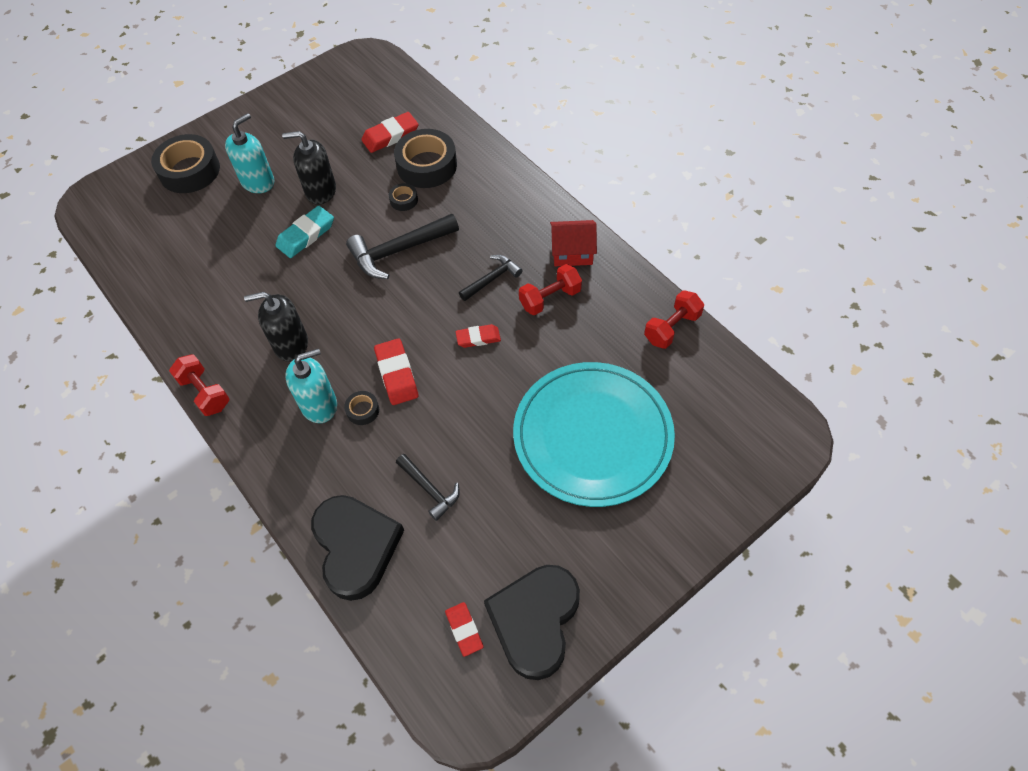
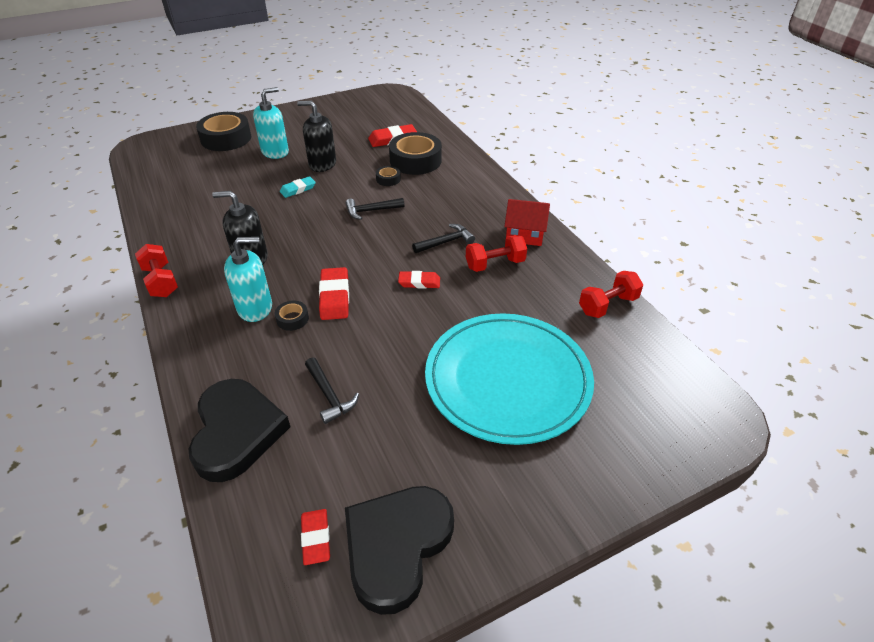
camera: 10 degrees right, 15 degrees down
turquoise eraser [275,206,334,258] -> turquoise eraser [280,176,316,198], size x0.66
black hammer [346,214,459,279] -> black hammer [345,198,405,220], size x0.59

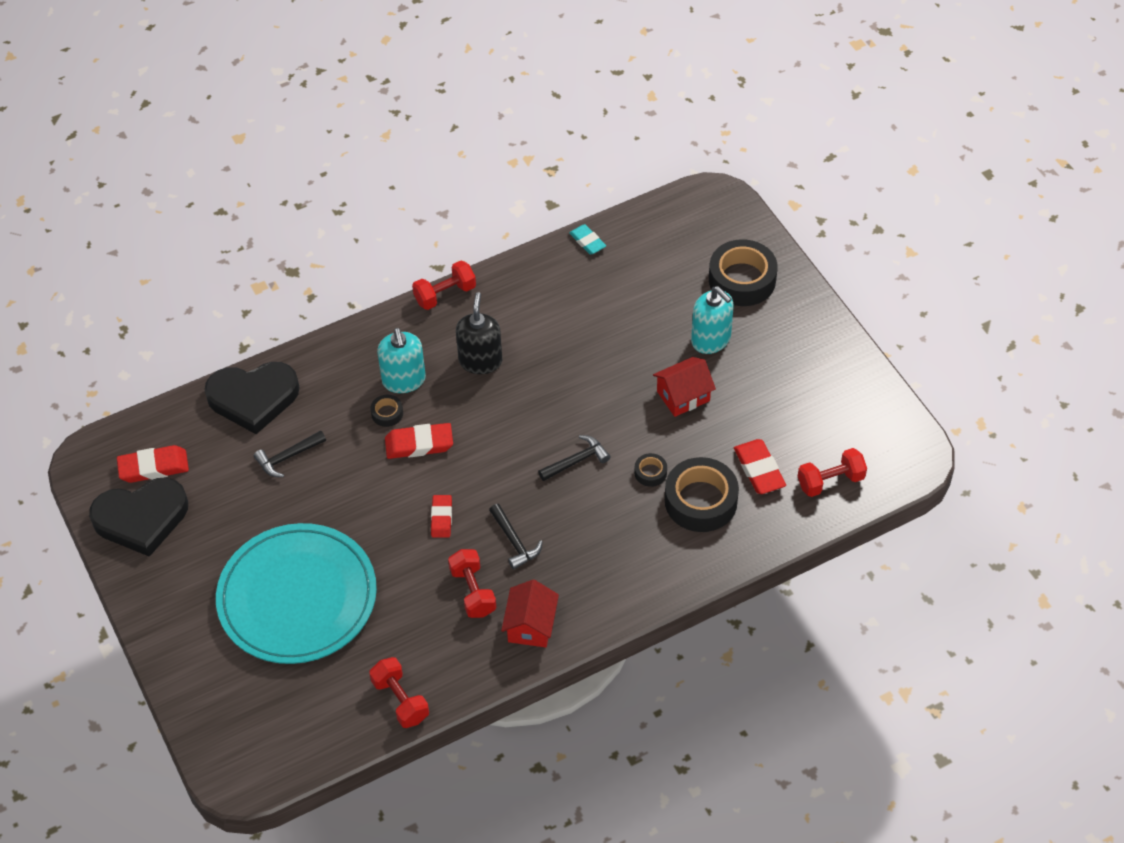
camera: 90 degrees right, 10 degrees up
turquoise eraser [280,176,316,198] -> turquoise eraser moved to [569,224,606,255]
black soap dispenser [297,101,336,172] -> red house [653,357,716,417]
red eraser [301,509,330,565] -> red eraser [117,445,189,483], size x1.52
black hammer [345,198,405,220] -> black hammer turned 75 degrees clockwise [538,435,610,481]
black heart [345,486,454,615] -> black heart turned 135 degrees clockwise [89,477,188,557]
none -> red dumbbell [798,448,867,497]

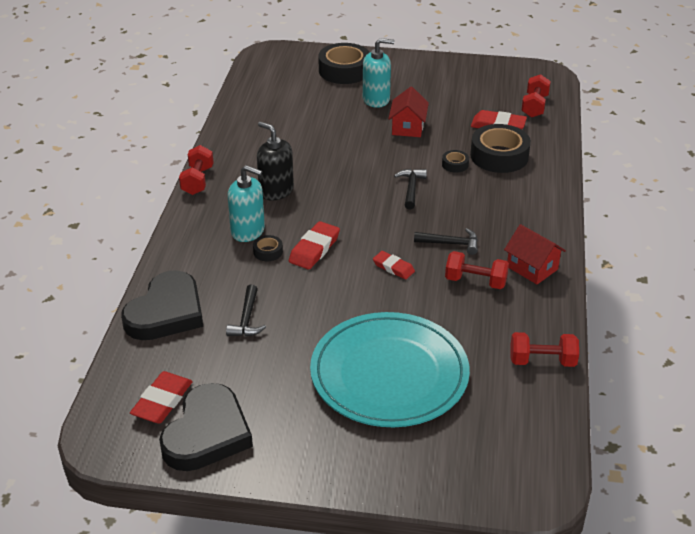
camera: 55 degrees left, 15 degrees down
turquoise eraser [569,224,606,255] -> none

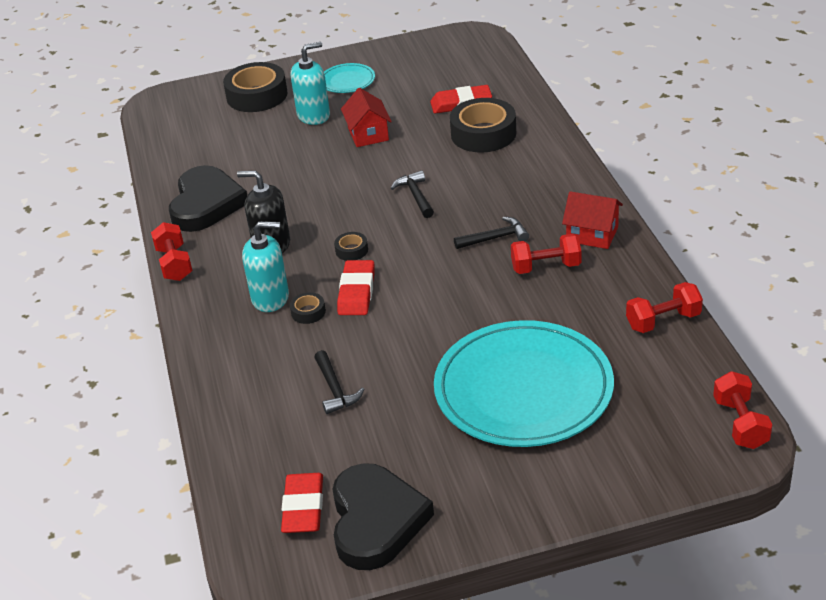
camera: 20 degrees left, 0 degrees up
black heart [121,270,203,340] -> black heart moved to [169,165,247,232]
red eraser [373,251,415,280] -> none
black tape [442,150,469,173] -> black tape moved to [334,232,368,261]
red dumbbell [521,74,551,118] -> red dumbbell moved to [713,371,773,449]
none -> turquoise plate [324,63,375,93]

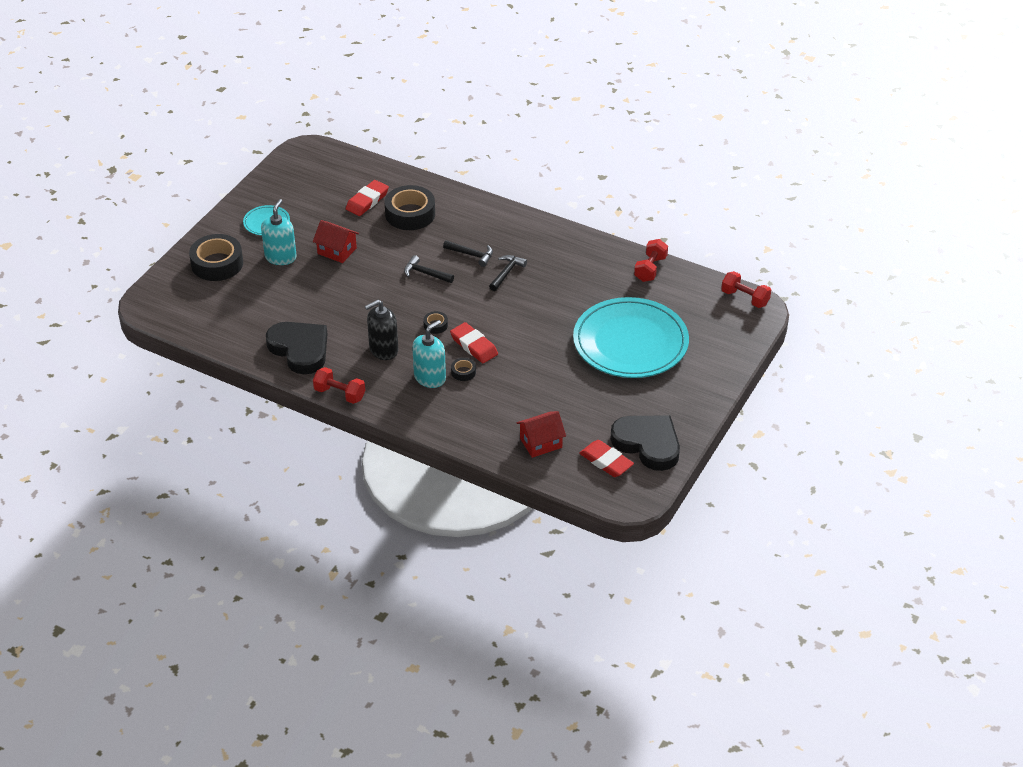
camera: 50 degrees left, 5 degrees up
black hammer [314,350,364,414] -> black hammer moved to [443,240,493,267]
red dumbbell [511,234,581,274] -> none
red house [562,191,623,249] -> red house moved to [517,411,566,458]

